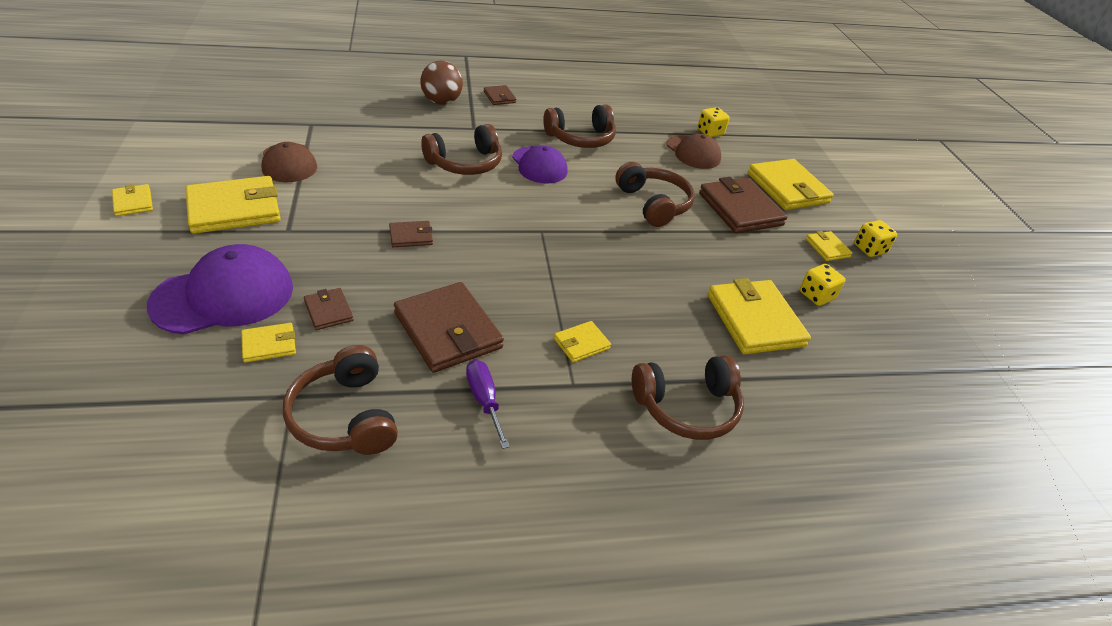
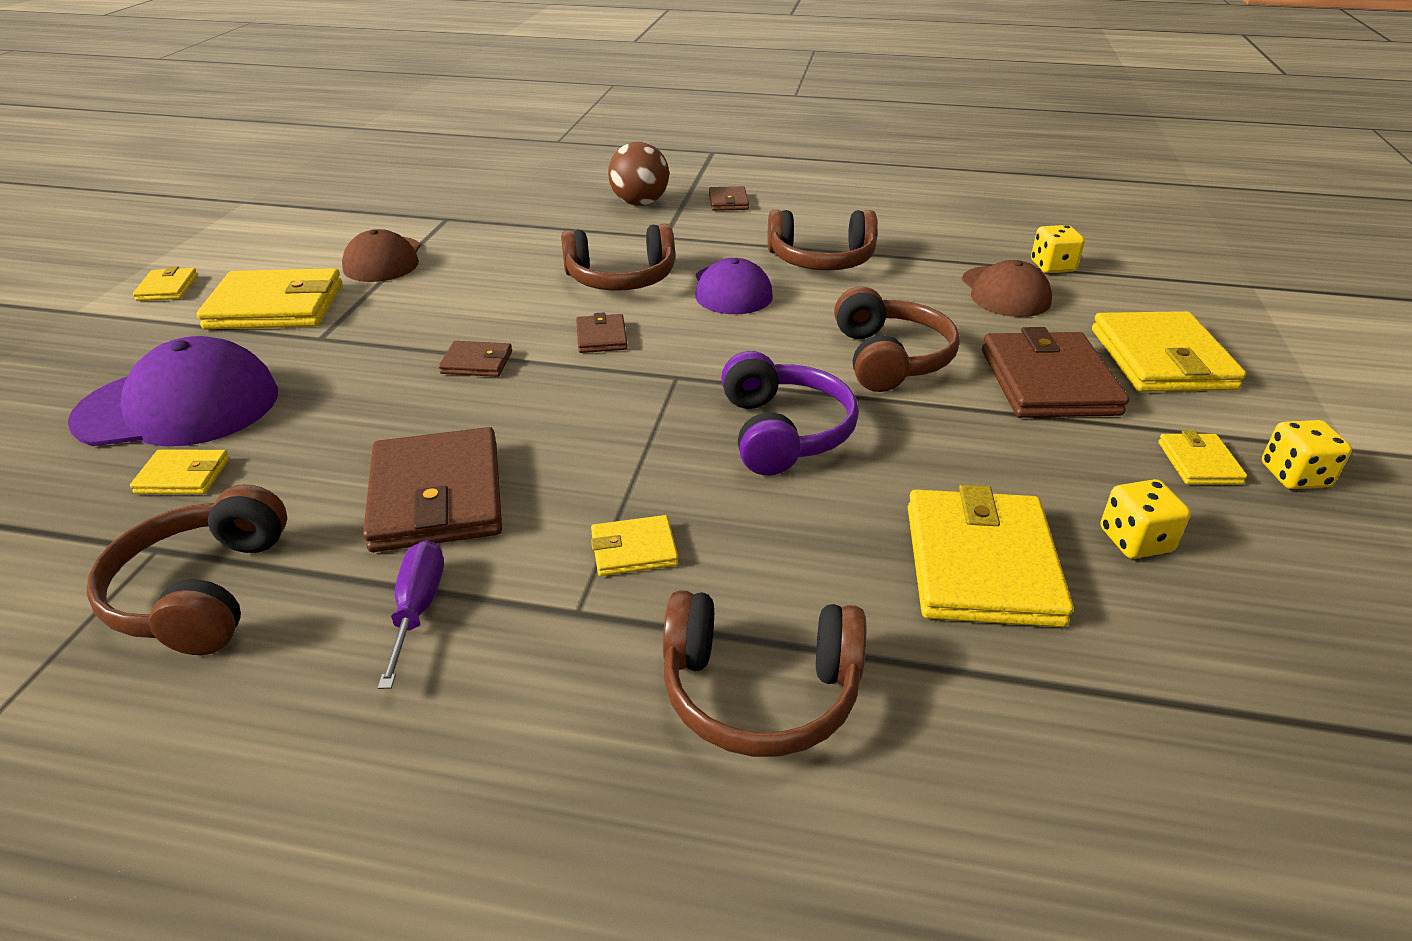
camera: 25 degrees right, 5 degrees down
brown wallet [304,288,353,330] -> brown wallet moved to [576,312,628,353]
none -> purple headphones [721,351,859,475]

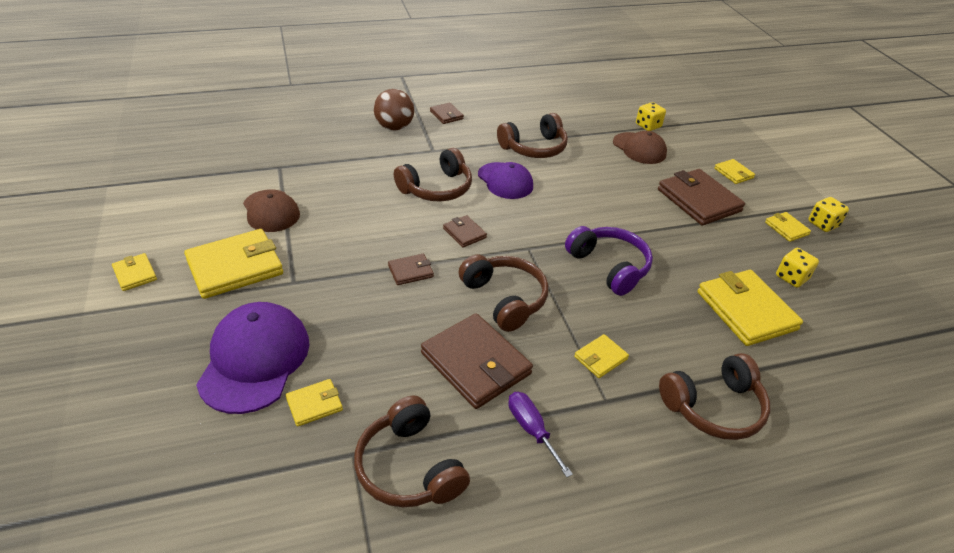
camera: 30 degrees left, 5 degrees up
purple cap [68,336,278,446] -> purple cap turned 45 degrees counterclockwise [196,302,310,414]
brown headphones [834,286,960,392] -> brown headphones moved to [459,255,549,332]
yellow wallet [1092,311,1246,392] -> yellow wallet [714,159,755,184], size x0.49

